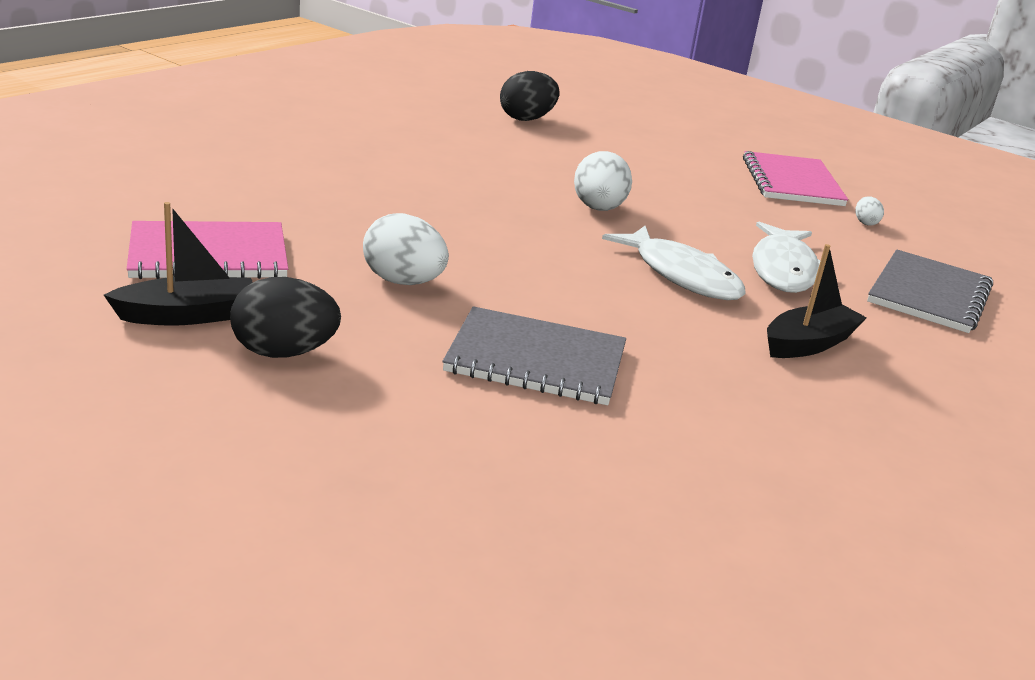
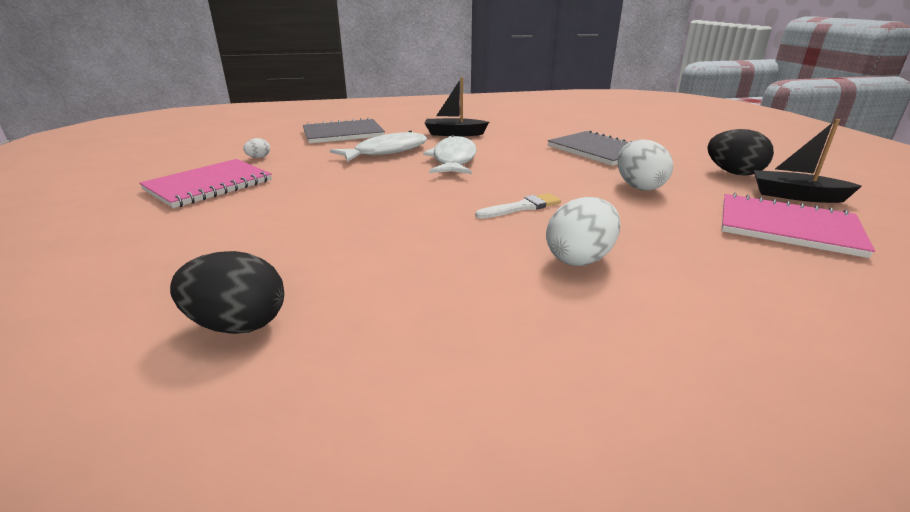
camera: 135 degrees left, 0 degrees up
white egg [574,151,632,211] -> white egg moved to [546,197,620,266]
none -> white brush [475,193,561,219]

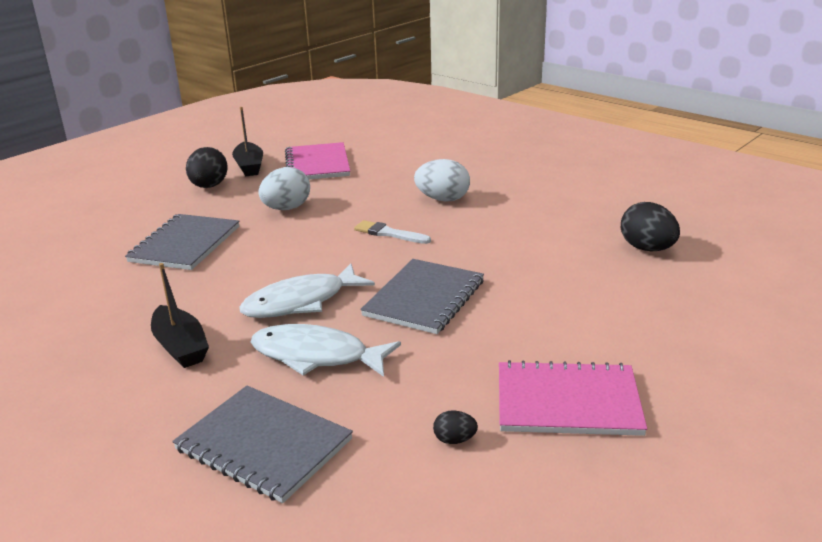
camera: 125 degrees left, 0 degrees up
white egg [243,138,270,158] -> black egg [433,410,478,444]
none -> grey notebook [360,259,484,334]

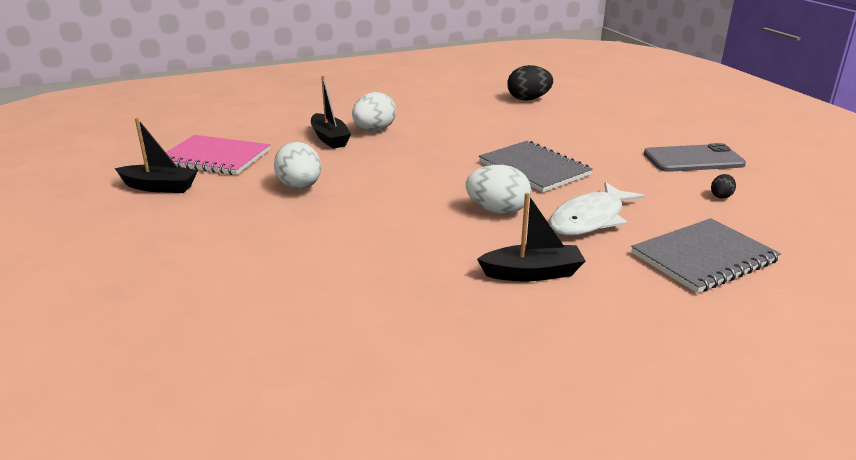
camera: 65 degrees left, 0 degrees up
grey notebook [125,214,239,270] -> none
black egg [186,147,228,188] -> none
white fish [239,264,375,318] -> white egg [466,165,531,214]
white brush [354,220,431,244] -> none
pink notebook [499,360,647,436] -> grey phone [644,143,746,172]
none -> black boat [311,76,351,149]

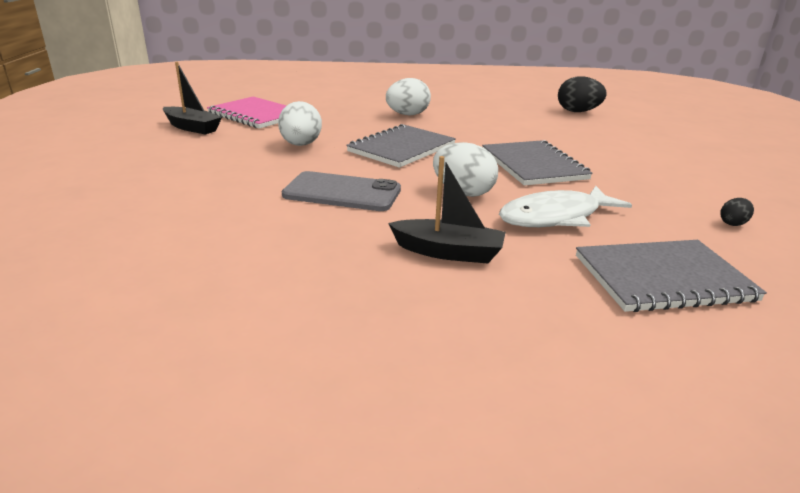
camera: 20 degrees right, 0 degrees up
black boat [311,76,351,149] -> none
grey phone [644,143,746,172] -> grey phone moved to [282,171,401,211]
none -> grey notebook [346,124,456,168]

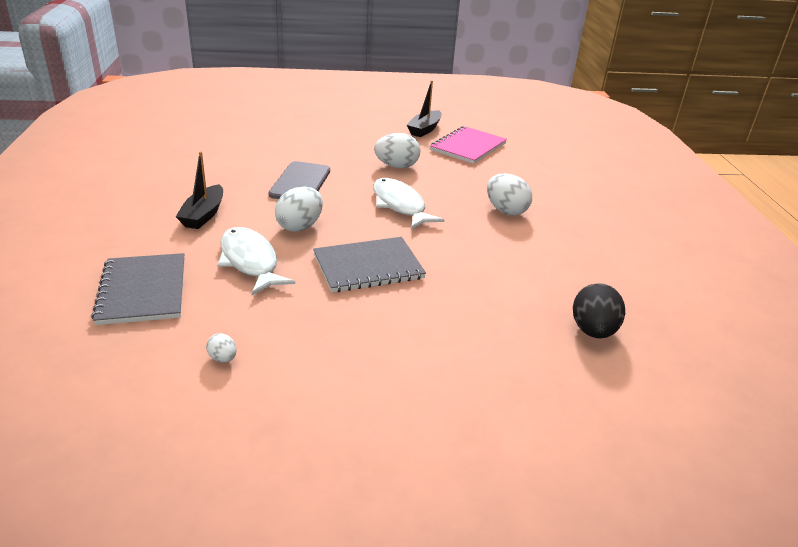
camera: 85 degrees right, 5 degrees up
grey notebook [346,124,456,168] -> white fish [373,178,444,229]
black egg [720,198,754,226] -> white egg [206,333,237,362]

